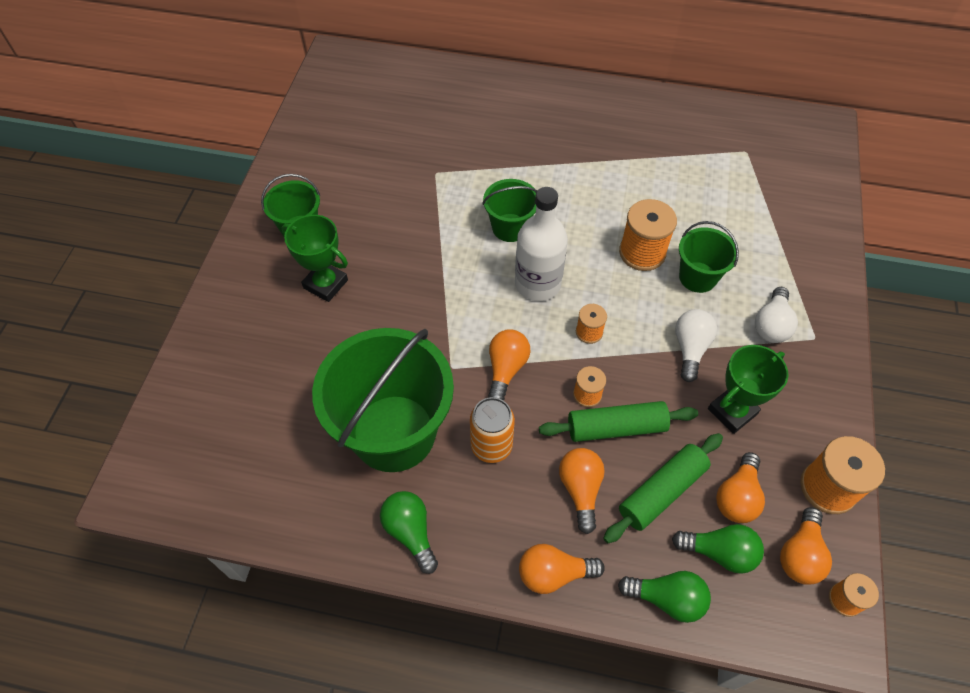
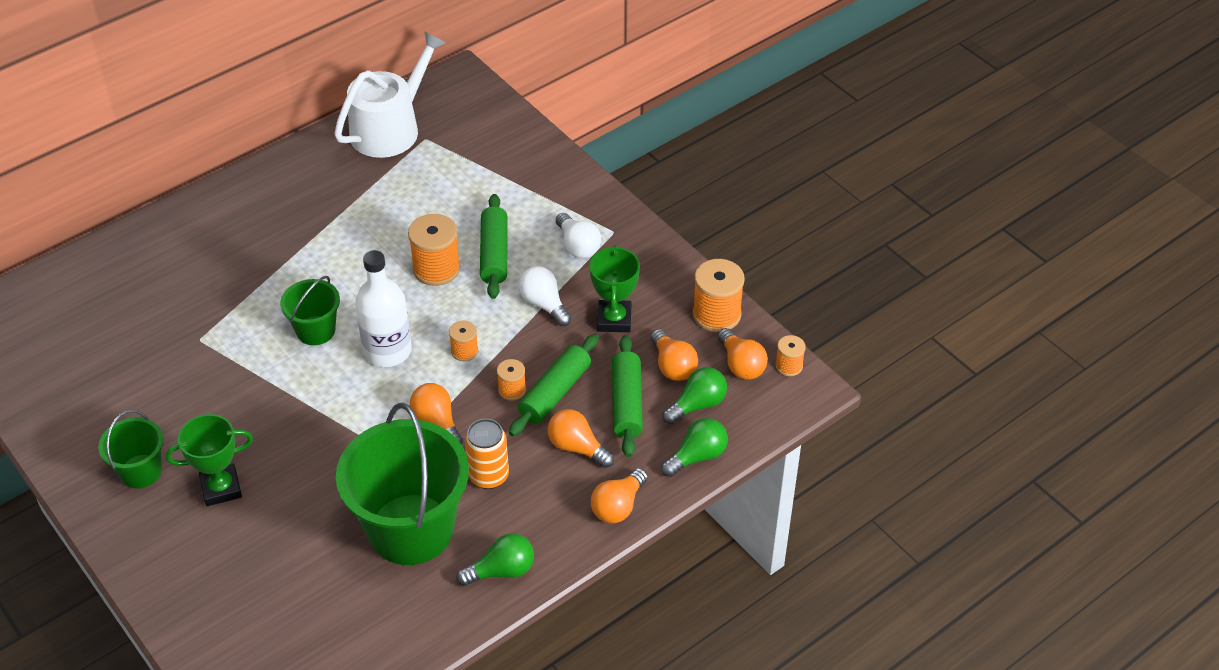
camera: 50 degrees left, 10 degrees down
green light bulb [380,491,438,574] -> green light bulb turned 150 degrees clockwise [457,533,534,586]
green bucket [679,221,739,293] -> green rolling pin [480,194,508,299]
none -> white watering can [334,31,446,158]

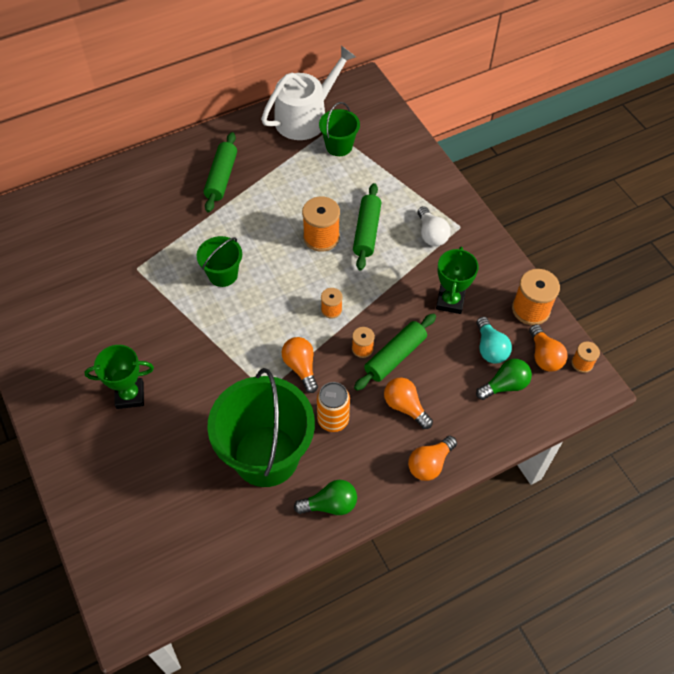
camera: 10 degrees right, 10 degrees up
green bucket [98,410,163,488] -> green bucket moved to [319,102,360,156]
white bottle [355,250,412,367] -> none
white light bulb [519,266,571,326] -> none
green rolling pin [612,335,643,457] -> green rolling pin moved to [204,132,237,212]
orange light bulb [651,329,698,381] -> turquoise light bulb [476,317,512,364]
green light bulb [661,418,728,477] -> none

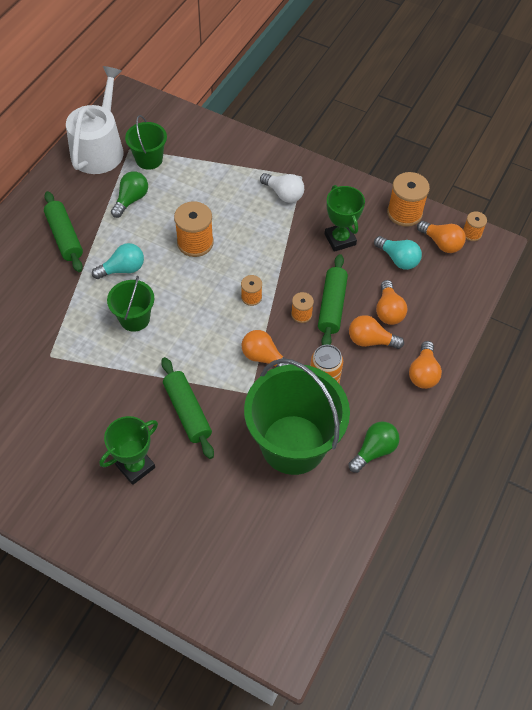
camera: 35 degrees left, 0 degrees up
green rolling pin [353,183,381,270] -> green rolling pin moved to [161,357,214,459]
green light bulb [476,359,532,400] -> green light bulb moved to [111,171,148,218]
none -> turquoise light bulb [92,243,144,279]
none -> orange light bulb [376,280,407,325]

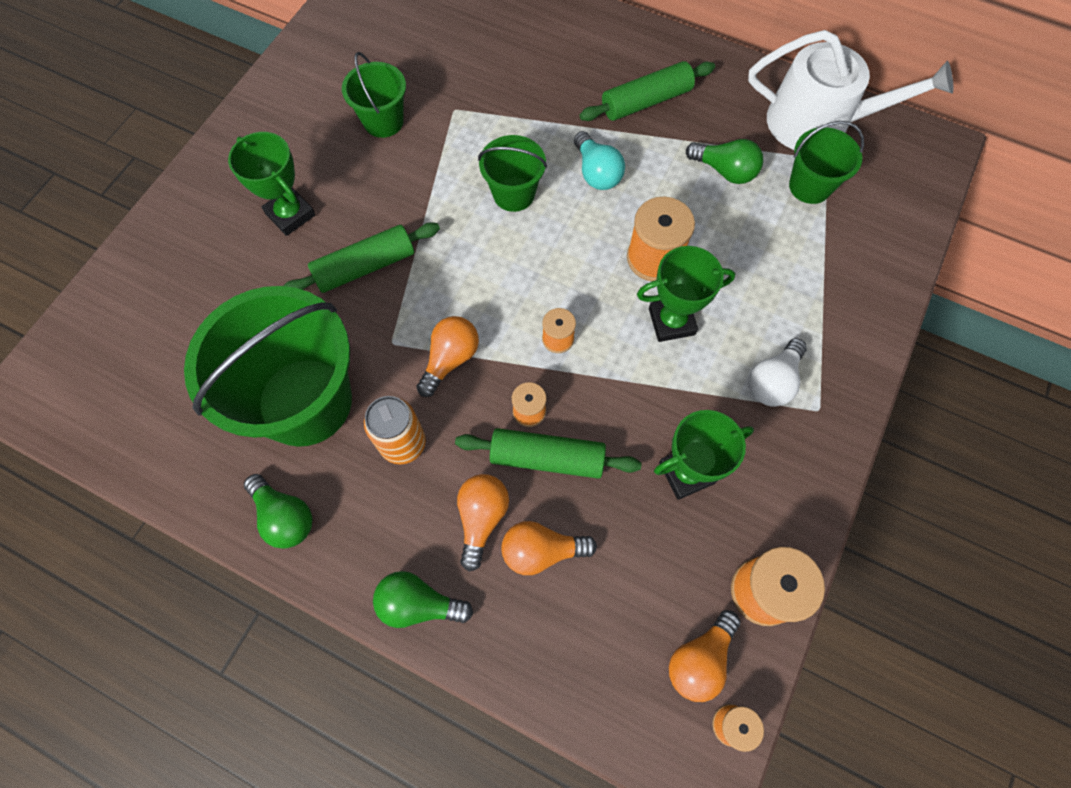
camera: 90 degrees right, 10 degrees up
turquoise light bulb [374,236,422,270] -> none
orange light bulb [409,341,442,389] -> green light bulb [373,571,473,628]
none -> green bucket [342,52,406,138]
none -> green trophy [637,246,735,342]

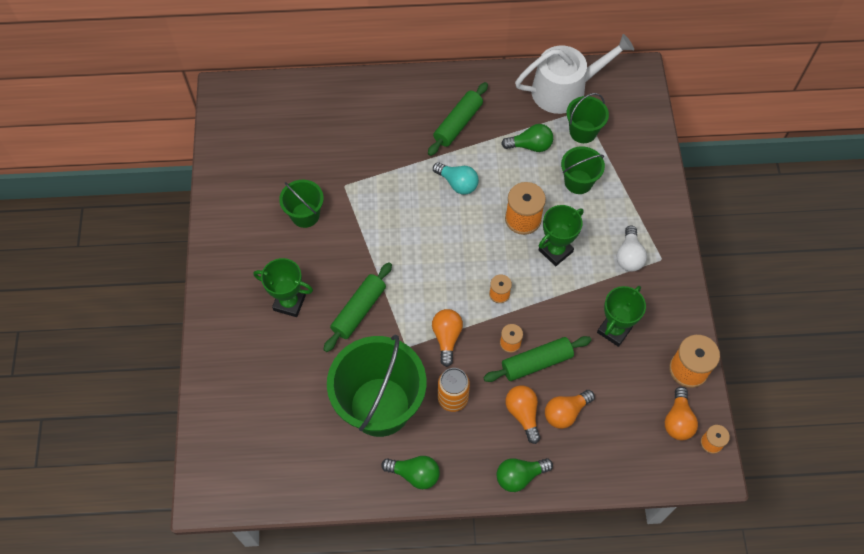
camera: 30 degrees left, 5 degrees down
green bucket [478,135,547,212] -> green bucket moved to [561,146,605,194]

